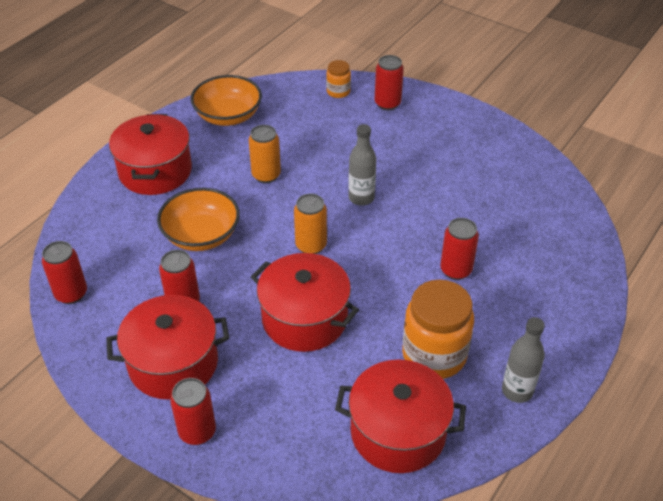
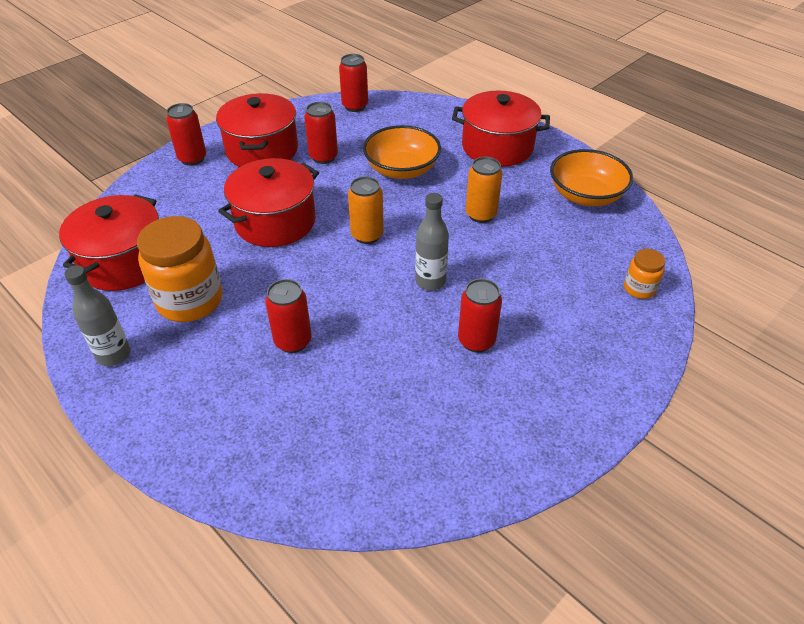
camera: 100 degrees right, 0 degrees up
red can [375,55,404,111] -> red can moved to [458,279,502,353]

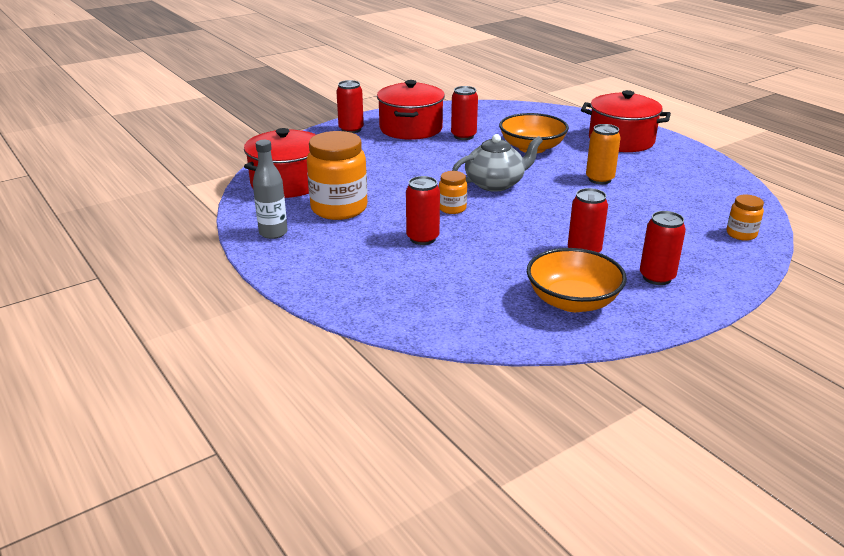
camera: 10 degrees right, 15 degrees down
red pot [218,158,319,247] -> none
red can [339,54,368,112] -> red can moved to [640,211,686,285]
orange can [348,176,384,244] -> grey teapot [452,134,543,192]
grey bottle [415,193,449,290] -> none
orange bowl [550,149,633,206] -> orange bowl moved to [527,248,627,312]
none -> orange jar [439,171,467,214]

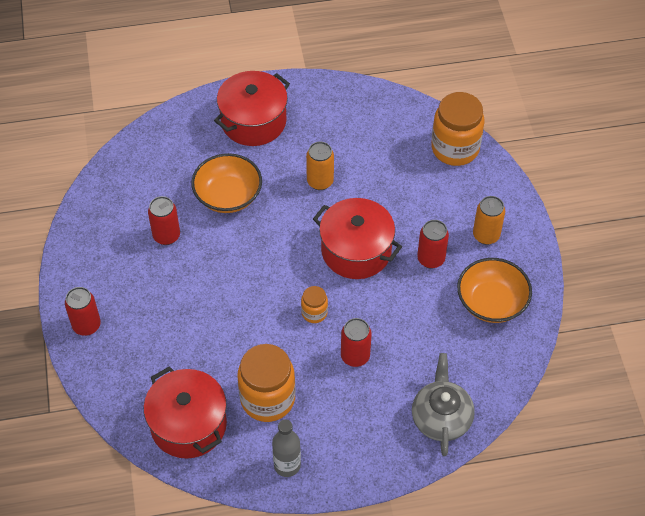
camera: 65 degrees left, 25 degrees up
red pot [377,80,445,140] -> red pot moved to [313,198,402,279]
grey teapot [452,134,543,192] -> grey teapot moved to [412,353,475,456]
red can [640,211,686,285] -> orange can [473,196,505,245]
orange jar [727,194,764,241] -> orange jar [431,92,484,166], size x2.02

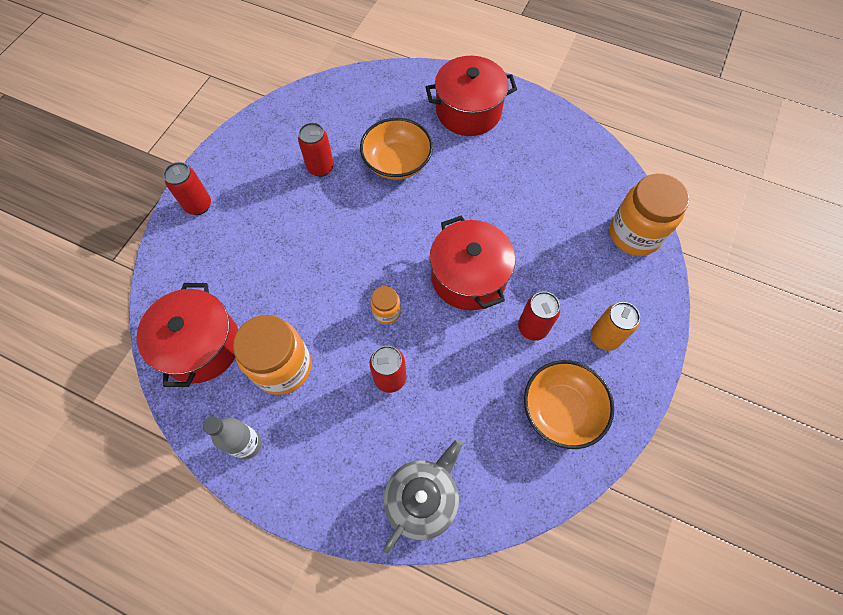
camera: 35 degrees right, 10 degrees up
orange can [306,142,334,190] -> none

